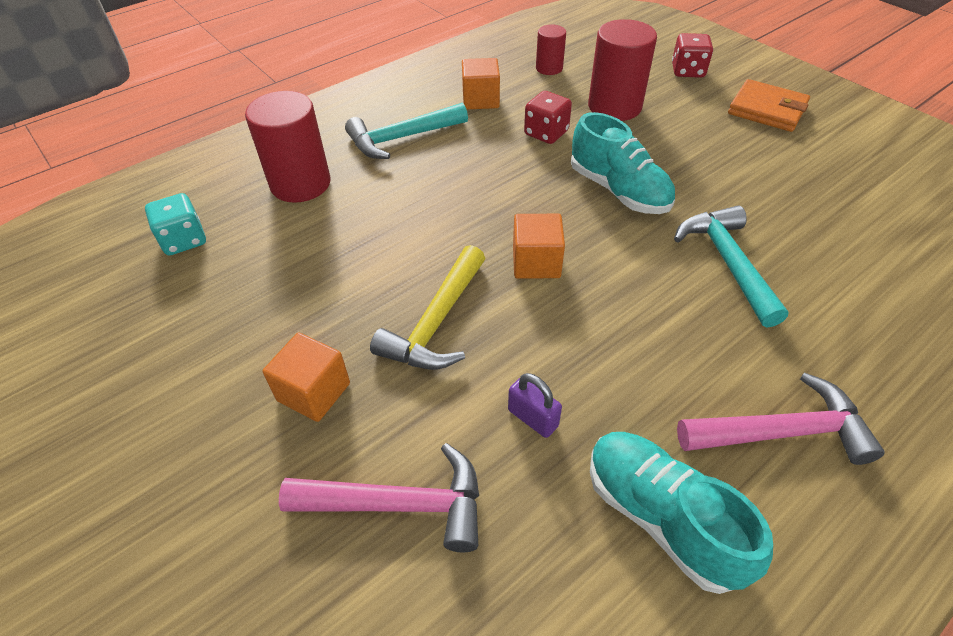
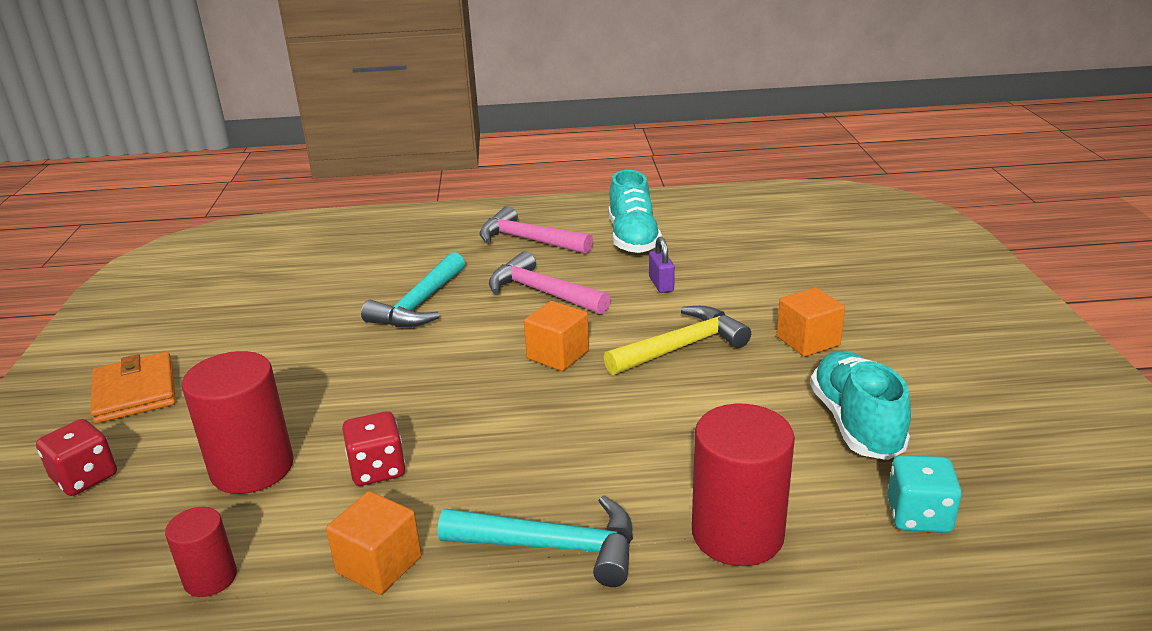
camera: 145 degrees left, 20 degrees down
pink hammer [279,443,479,552] -> pink hammer moved to [489,251,611,314]
turquoise shoe [571,112,675,214] -> turquoise shoe moved to [810,350,911,460]

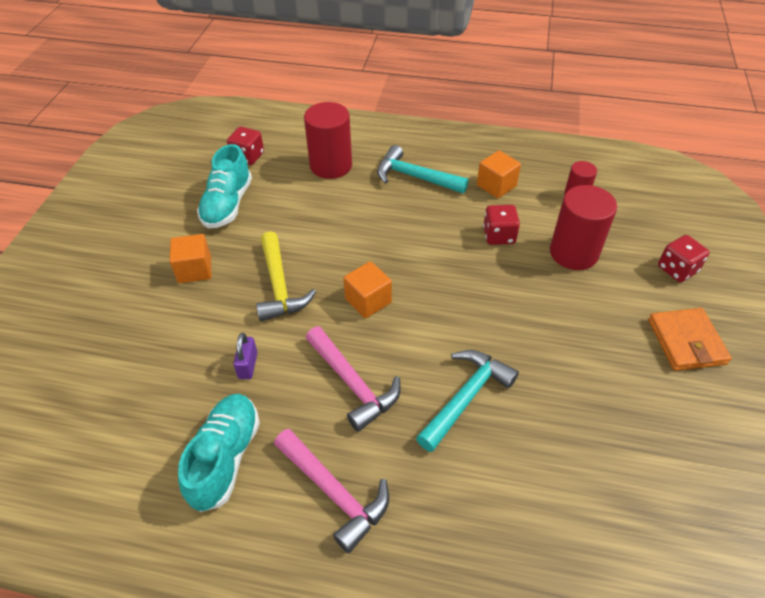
camera: 165 degrees left, 20 degrees up
yellow hammer [604,306,751,375] -> yellow hammer turned 90 degrees counterclockwise [256,231,316,321]
turquoise dice [887,455,962,533] -> red dice [227,126,264,165]

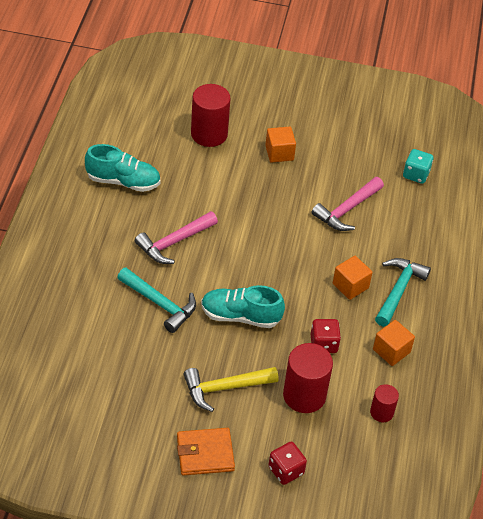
camera: 85 degrees right, 0 degrees up
turquoise shoe [197,144,252,228] -> turquoise shoe moved to [201,285,285,328]
red dice [227,126,264,165] -> turquoise dice [403,149,433,184]
purple padlock [233,333,258,379] -> none
yellow hammer [256,231,316,321] -> yellow hammer moved to [183,367,279,412]
pink hammer [274,429,389,553] -> pink hammer moved to [311,177,384,231]
red cylinder [304,102,352,179] -> red cylinder moved to [191,84,231,147]
orange cube [343,261,392,318] -> orange cube moved to [333,256,373,300]

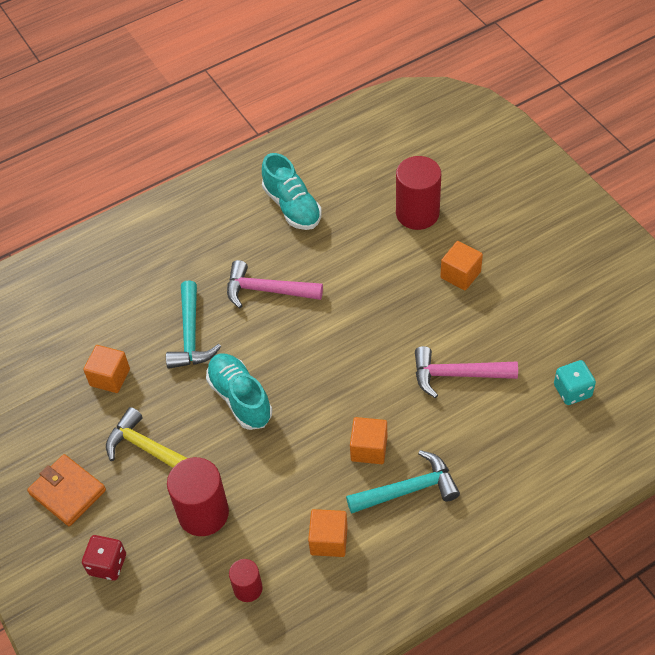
camera: 55 degrees right, 5 degrees up
red dice [310,319,341,353] -> none
none -> orange cube [83,345,130,393]

